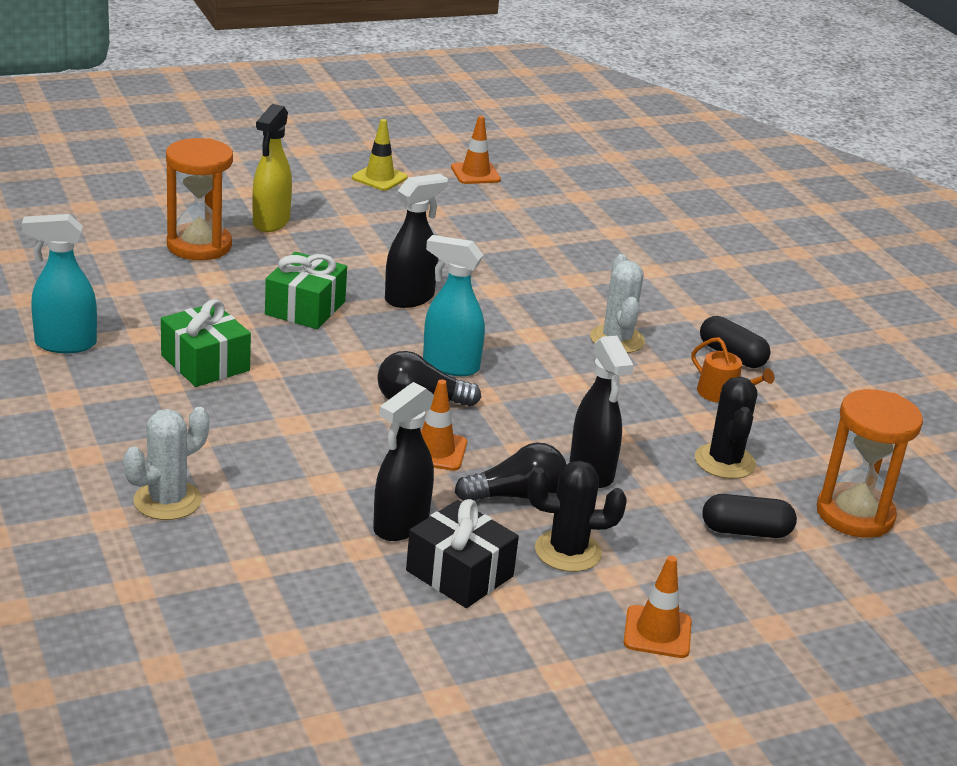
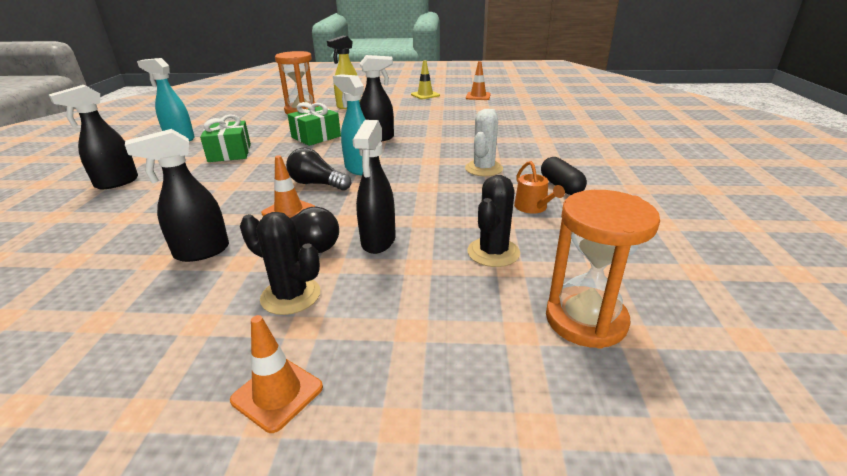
camera: 30 degrees right, 0 degrees up
white cactus [123,407,209,520] -> none
black gift [406,499,519,608] -> none
black capsule [702,494,797,538] -> none
none -> black spray bottle [48,85,138,189]

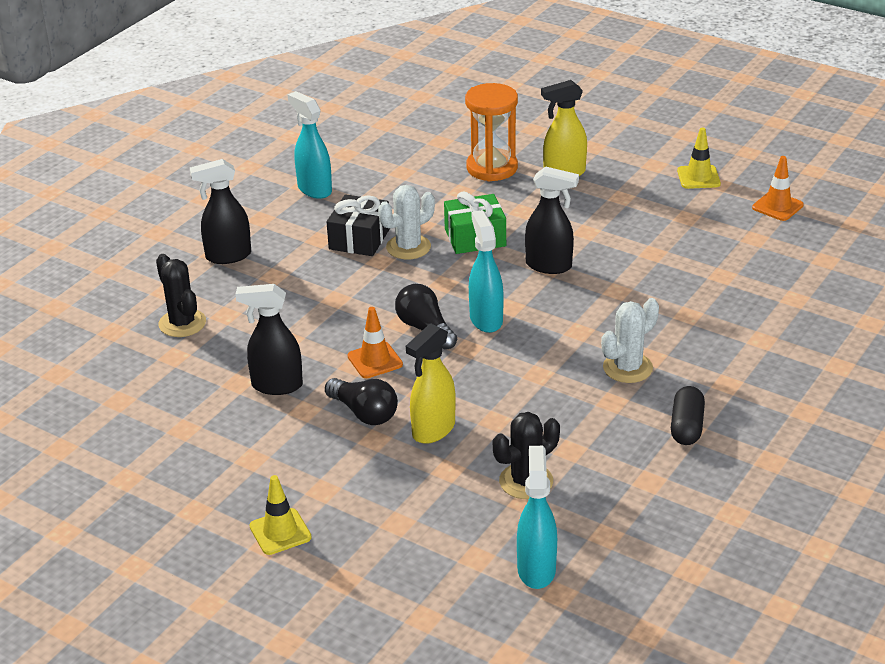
camera: 30 degrees right, 5 degrees up
green gift [200,114,251,162] -> black gift [327,194,390,256]
orange traffic cone [230,315,323,433] -> yellow traffic cone [250,475,312,555]
black cactus [240,212,320,315] -> black cactus moved to [156,254,206,337]
black spray bottle [353,120,396,254] -> yellow spray bottle [406,324,456,444]
orange watering can [514,161,565,214] -> none
orange hourglass [546,190,660,349] -> turquoise spray bottle [517,446,557,589]
none -> white cactus [378,185,435,259]

